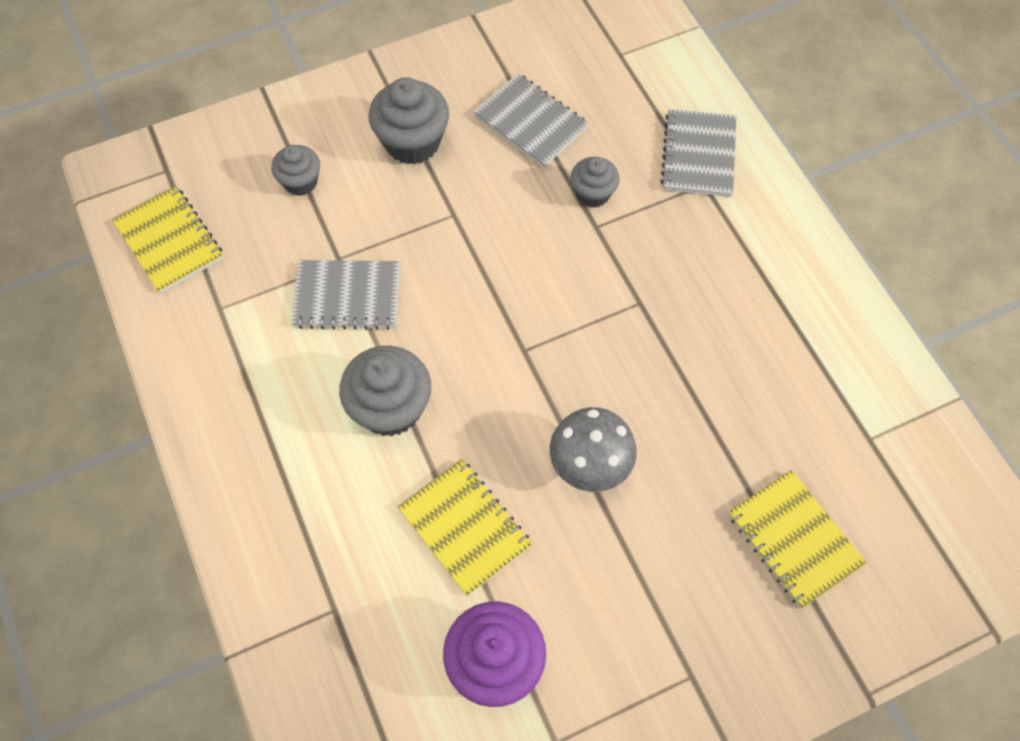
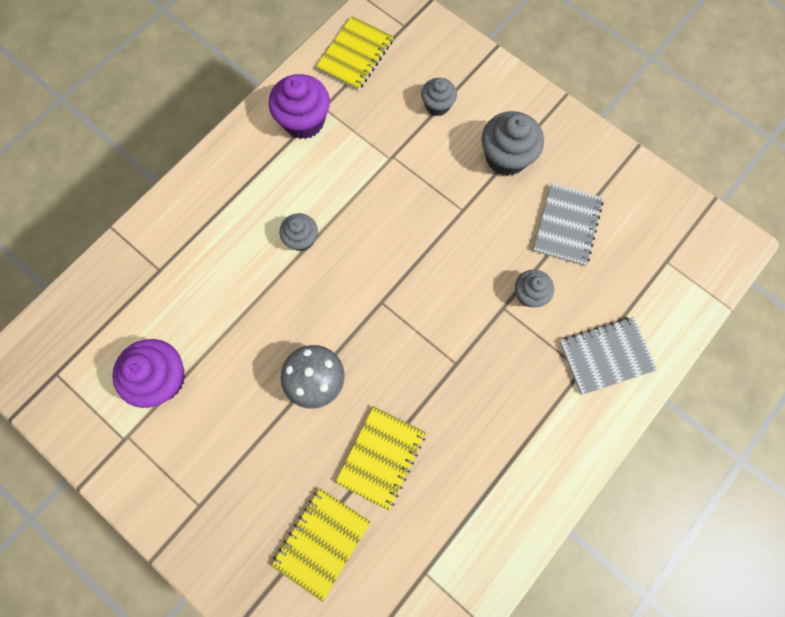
camera: 65 degrees right, 10 degrees up
grey notebook [291,260,401,330] -> none
grey cupcake [339,346,431,436] -> grey cupcake [280,213,318,251], size x0.60
yellow notebook [397,459,532,596] -> yellow notebook moved to [335,406,426,511]
none -> purple cupcake [269,74,330,139]

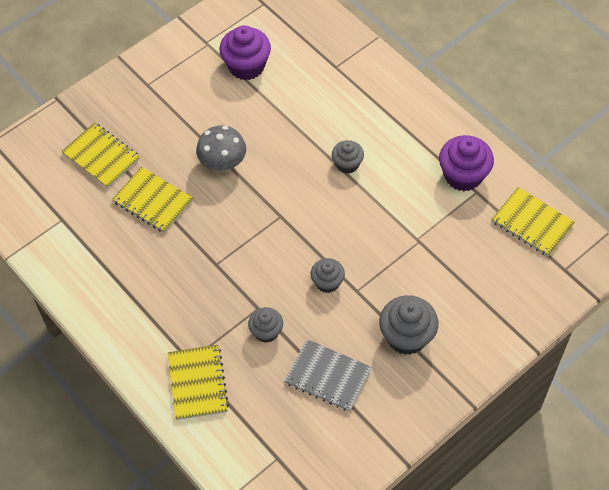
camera: 100 degrees right, 15 degrees down
grey cupcake [421,78,457,116] -> grey cupcake moved to [311,258,345,293]
grey notebook [560,317,657,395] -> yellow notebook [168,345,229,420]

